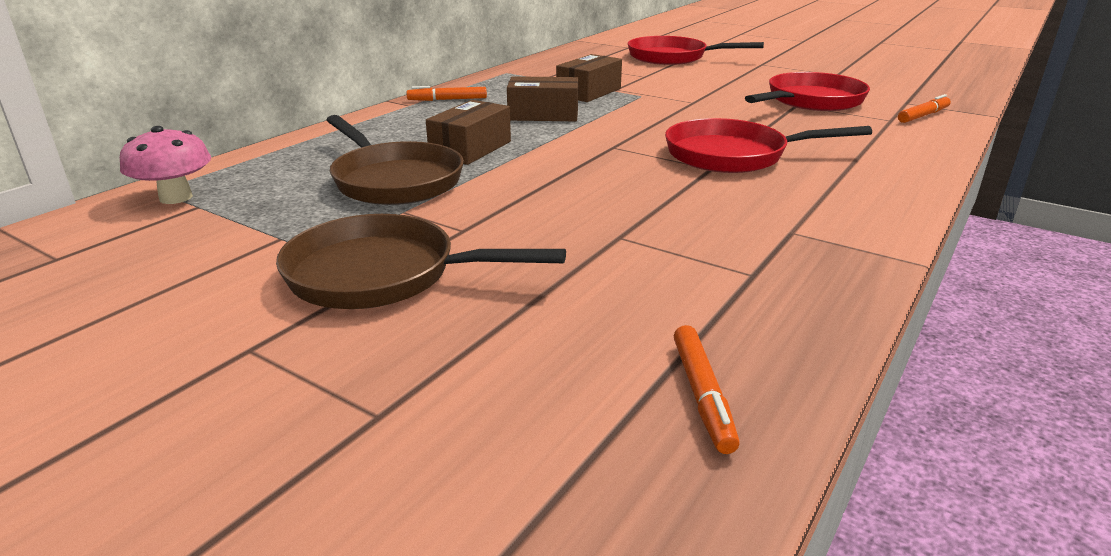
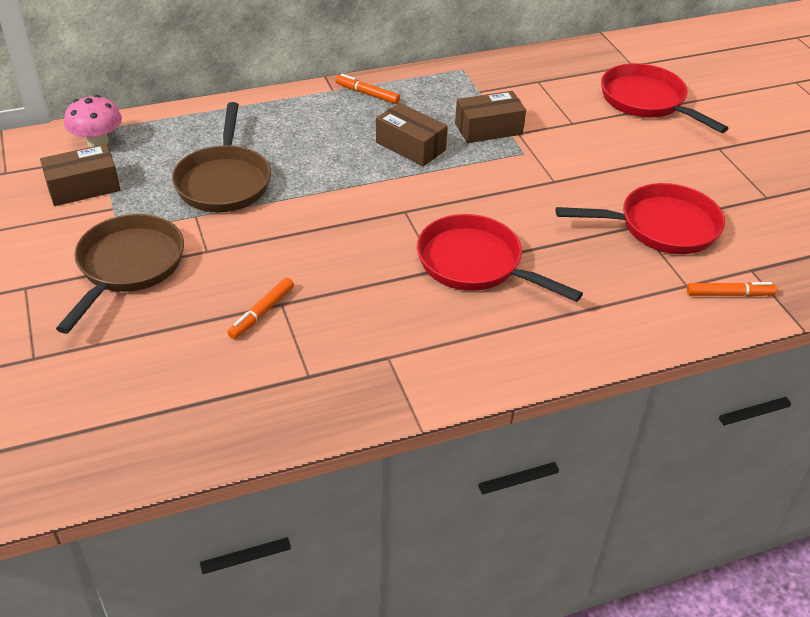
camera: 35 degrees right, 15 degrees up
brown pan [276,214,566,309] -> brown pan turned 60 degrees clockwise [56,214,184,334]
brown box [426,100,511,165] -> brown box moved to [40,144,121,206]
orange marker [674,325,740,454] -> orange marker moved to [228,278,294,339]

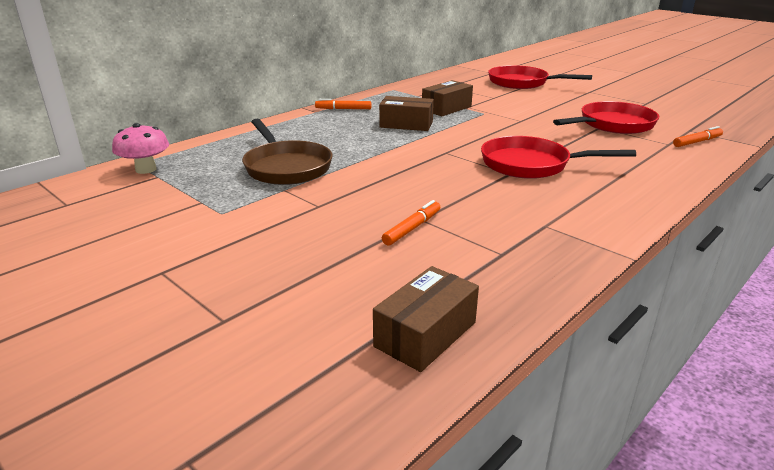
camera: 25 degrees left, 15 degrees down
brown box [40,144,121,206] -> brown box moved to [373,266,479,372]
brown pan [56,214,184,334] -> none
orange marker [228,278,294,339] -> orange marker turned 150 degrees counterclockwise [382,200,440,246]

